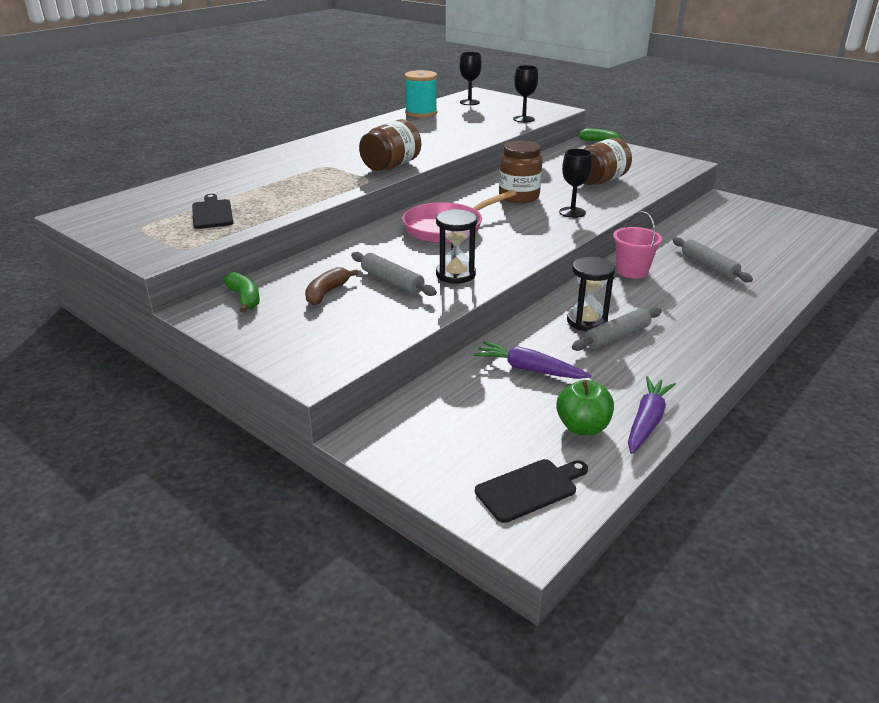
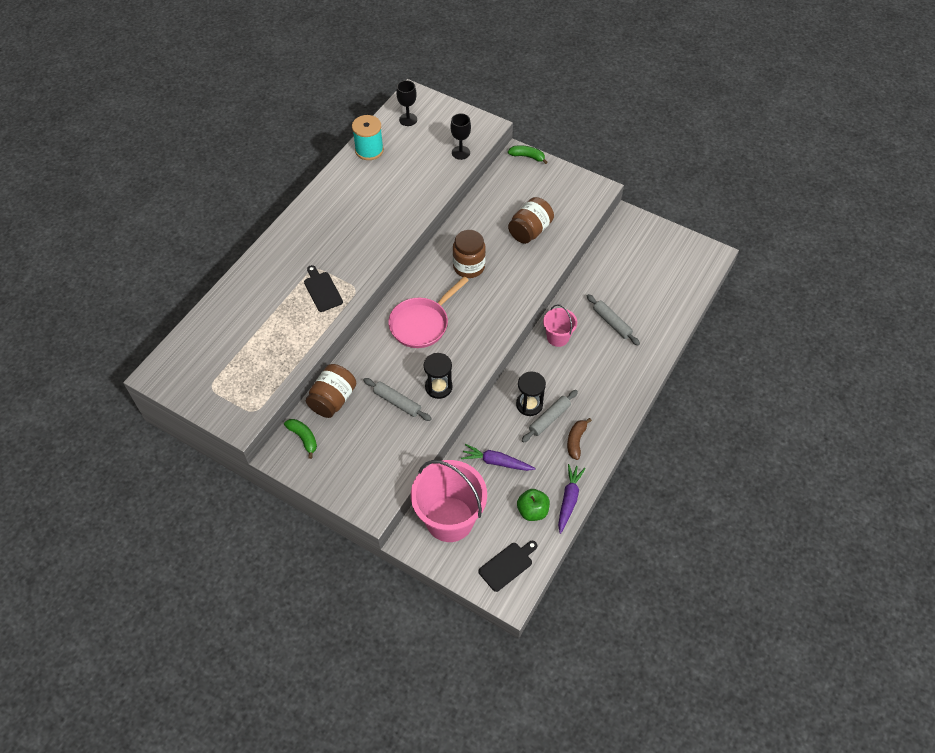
camera: 10 degrees left, 25 degrees up
black cutting board [192,194,234,229] -> black cutting board moved to [304,265,343,312]
brown banana [305,267,358,305] -> brown banana moved to [567,418,592,460]
brown jar [359,119,421,171] -> brown jar moved to [306,364,356,418]
black goblet [559,149,592,218] -> none
none -> pink bucket [411,460,487,542]

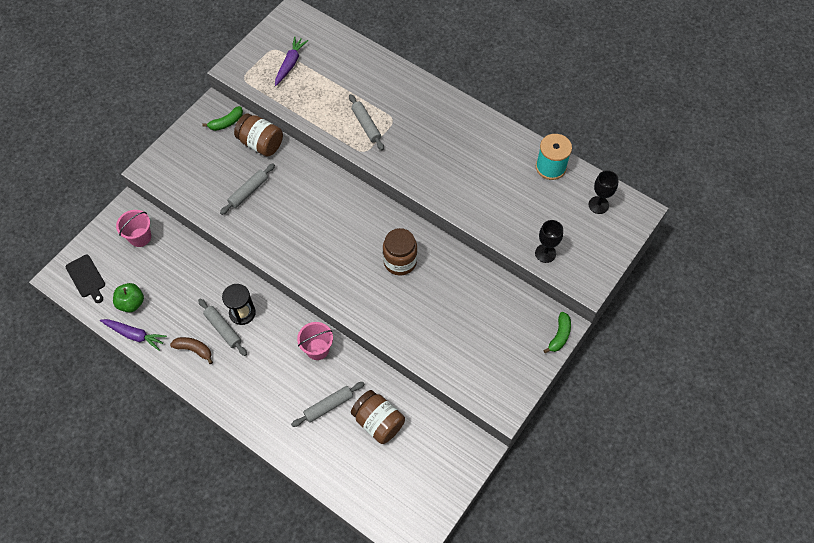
camera: 95 degrees right, 5 degrees up
black cutting board [304,265,343,312] -> grey rolling pin [349,94,384,150]
pink pan [388,276,469,348] -> none
pink bucket [411,460,487,542] -> pink bucket [116,210,151,247], size x0.52
black hourglass [424,353,453,399] -> none
purple carrot [461,444,535,471] -> purple carrot moved to [275,36,308,86]
brown jar [508,197,554,244] -> brown jar moved to [351,390,405,444]

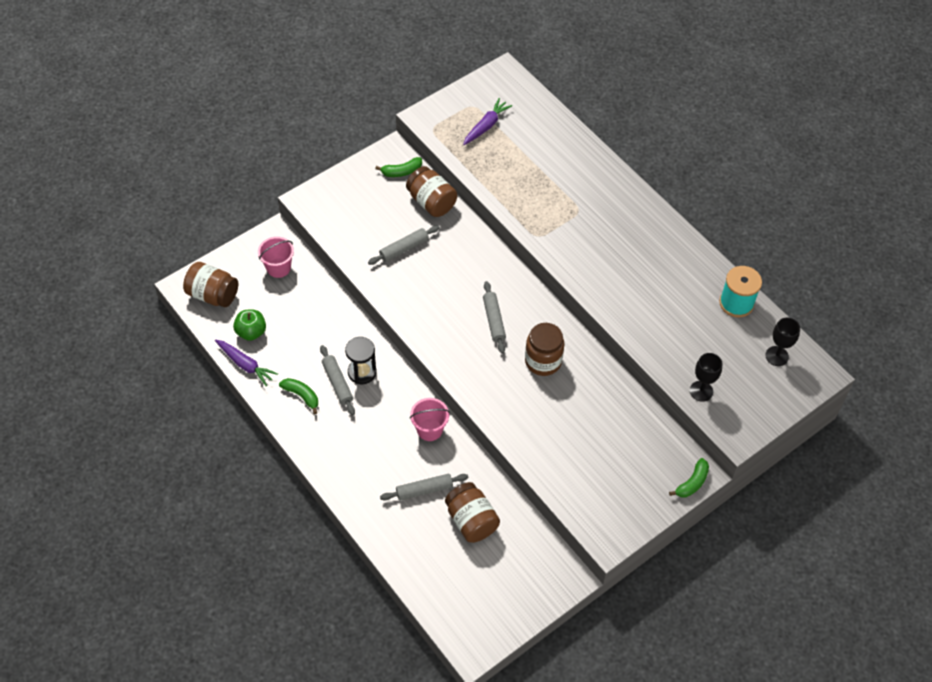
camera: 15 degrees right, 5 degrees down
black cutting board [66,255,105,303] -> brown jar [183,262,238,307]
brown banana [170,337,213,364] -> green banana [279,378,318,414]
grey rolling pin [349,94,384,150] -> grey rolling pin moved to [483,281,506,354]

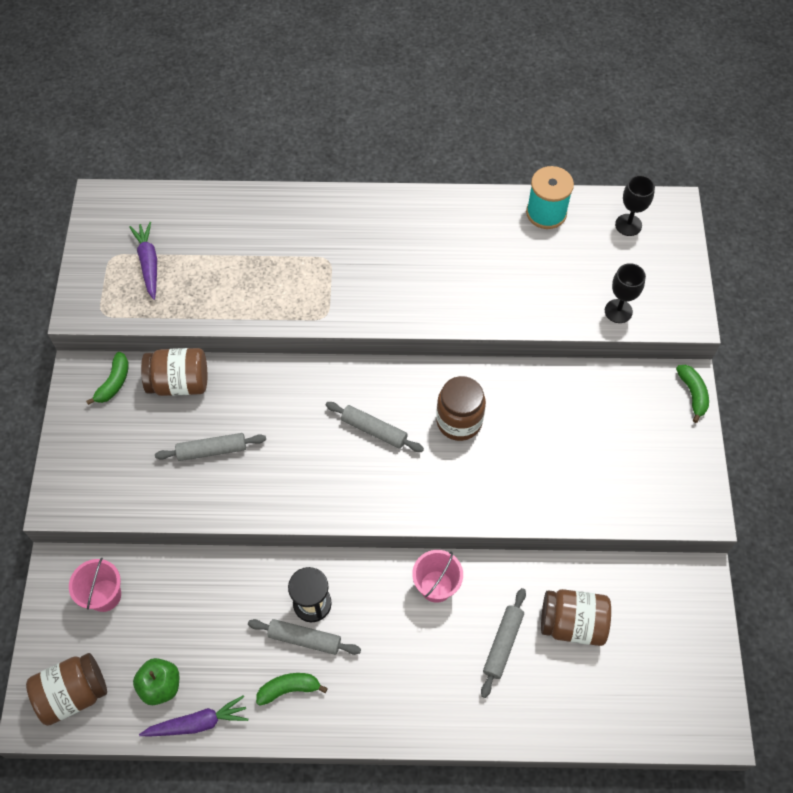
camera: 50 degrees left, 5 degrees up
grey rolling pin [368,225,440,265] -> grey rolling pin turned 75 degrees clockwise [155,433,266,461]

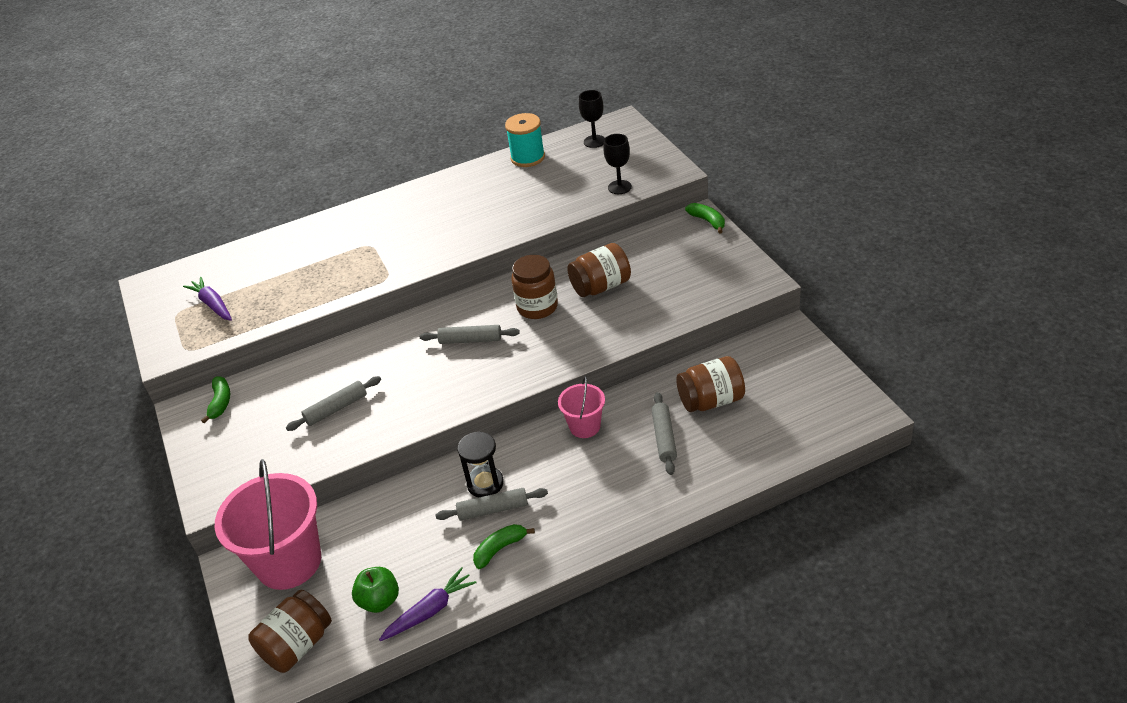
camera: 20 degrees left, 20 degrees down
pink bucket [69,557,121,612] -> pink bucket [215,459,321,590], size x1.94
brown jar [141,348,207,396] -> brown jar moved to [567,243,631,297]

